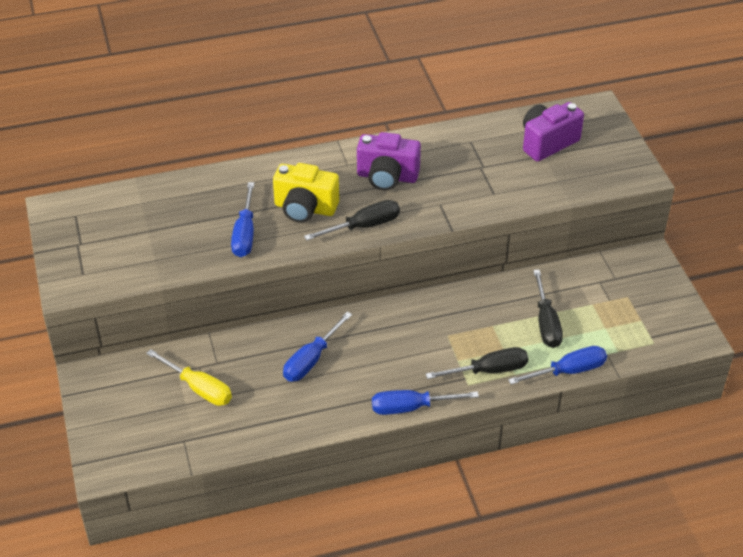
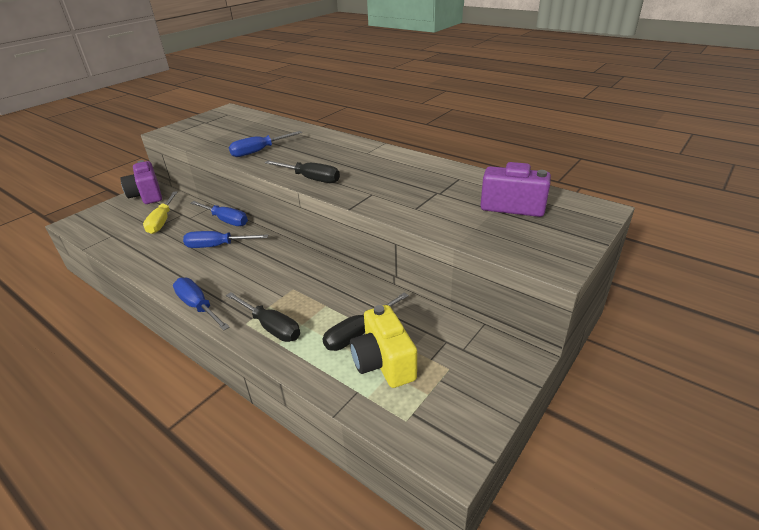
camera: 55 degrees right, 10 degrees down
yellow camera [273,163,339,223] -> yellow camera moved to [350,305,417,388]
purple camera [357,132,421,191] -> purple camera moved to [120,160,162,204]
blue screwdriver [508,346,607,385] -> blue screwdriver moved to [190,201,248,226]

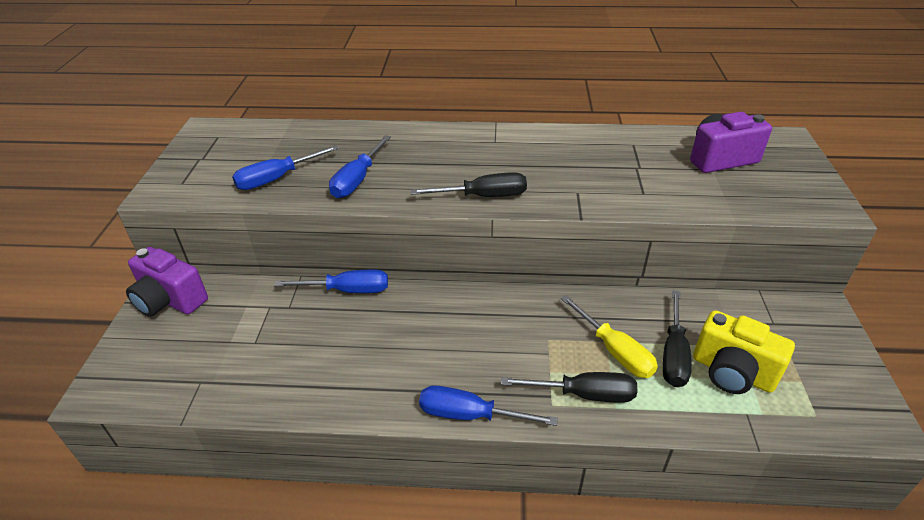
camera: 35 degrees left, 5 degrees up
yellow screwdriver [143,192,178,234] -> yellow screwdriver moved to [561,295,658,378]
blue screwdriver [183,231,268,248] -> blue screwdriver moved to [232,145,339,190]

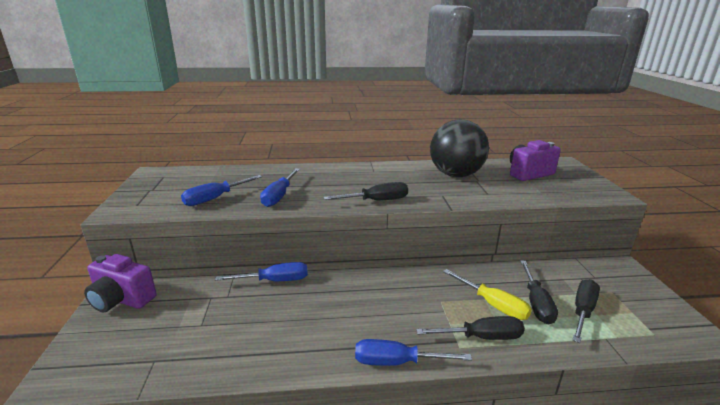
camera: 10 degrees left, 15 degrees down
yellow camera [693,310,795,394] -> black screwdriver [572,279,600,343]
none -> black ball [430,119,489,177]

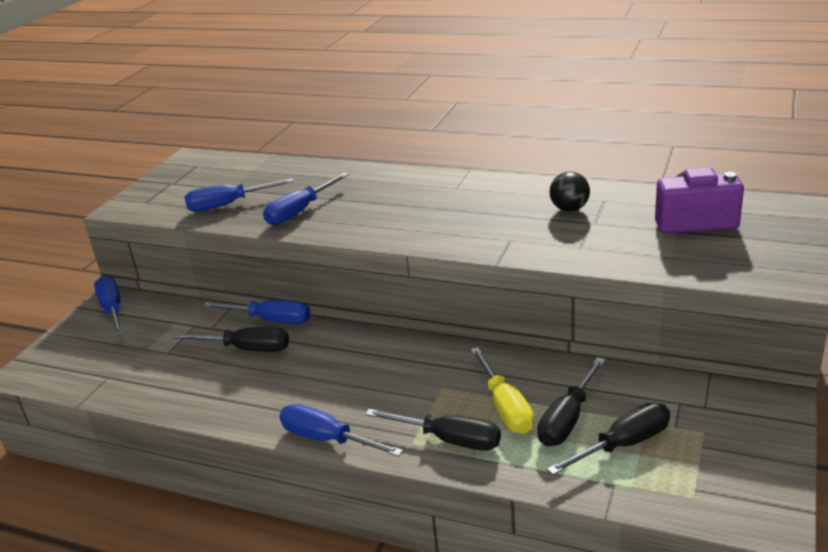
camera: 30 degrees right, 5 degrees up
purple camera [84,254,157,312] -> blue screwdriver [94,276,123,336]
black screwdriver [323,182,408,200] -> black screwdriver moved to [174,327,289,352]
black ball [430,119,489,177] -> black ball [550,171,590,212], size x0.44

